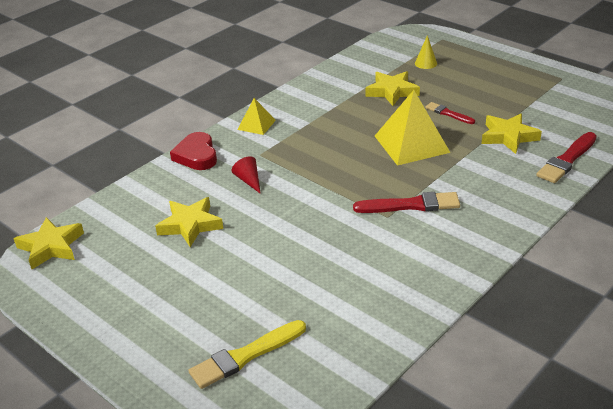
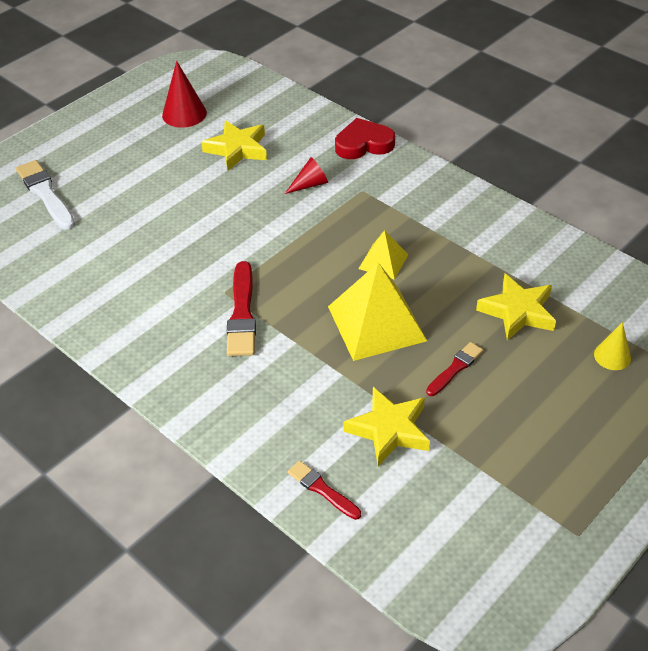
camera: 90 degrees right, 10 degrees up
yellow star [13,217,84,269] -> none
yellow brush [188,320,306,389] -> white brush [16,160,75,230]
yellow pyramid [237,98,276,135] -> yellow pyramid moved to [358,230,409,280]
red brush [536,132,597,183] -> red brush [288,460,361,520], size x0.60
none -> red cone [162,61,207,128]

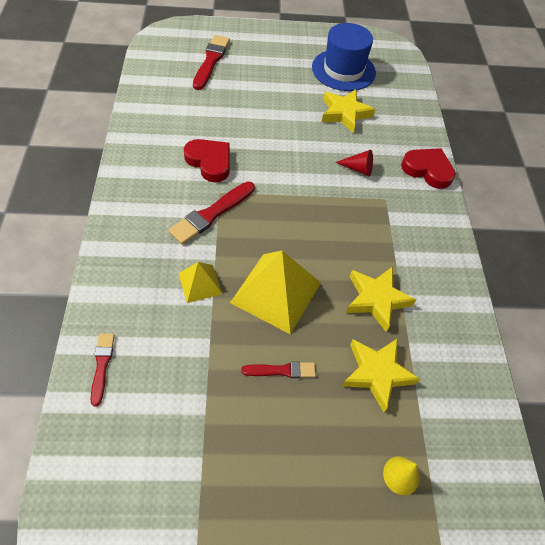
camera: 40 degrees right, 10 degrees up
white brush [16,160,75,230] -> red brush [193,35,230,90]
red cone [162,61,207,128] -> blue hat [312,23,376,91]
yellow star [343,387,430,466] -> yellow star moved to [346,266,416,332]
yellow pyramid [358,230,409,280] -> yellow pyramid moved to [178,262,222,303]
none -> red heart [184,139,230,182]

